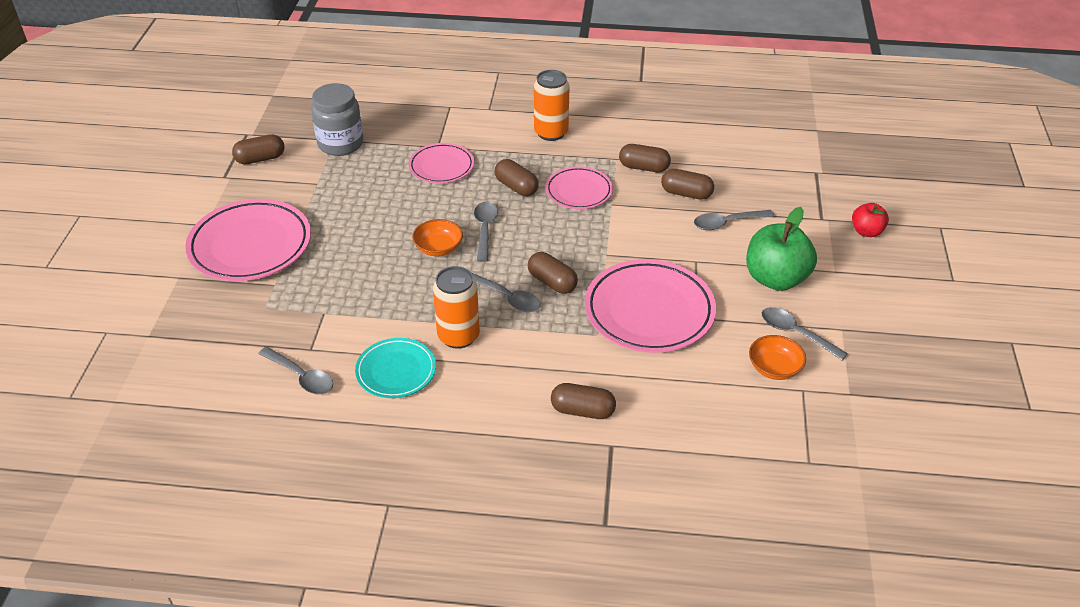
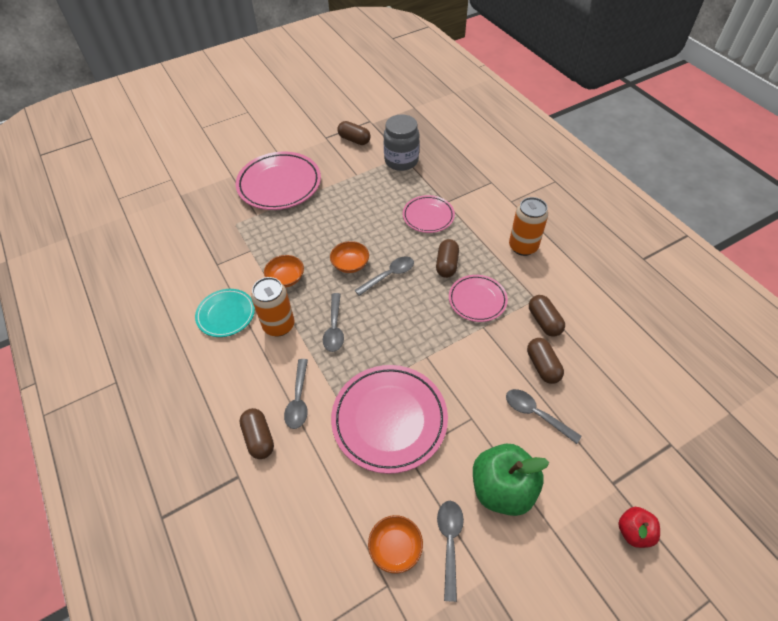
camera: 55 degrees right, 10 degrees up
grey spoon [258,347,333,394] -> grey spoon moved to [284,359,308,429]
brown capsule [528,252,578,294] -> none
none -> orange bowl [264,255,304,288]

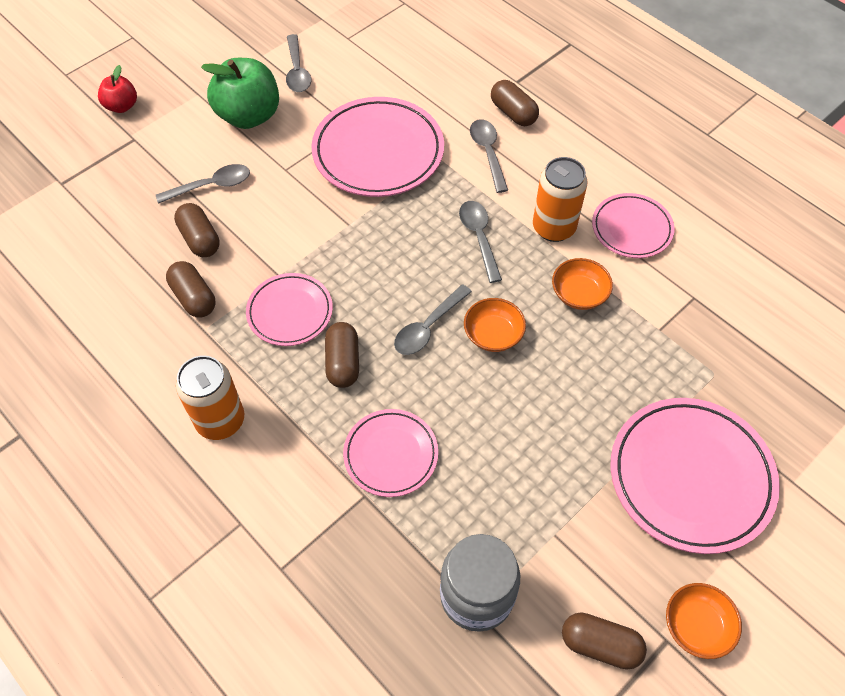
camera: 165 degrees right, 5 degrees up
turquoise plate [195,289,255,337] -> pink plate [592,193,675,258]
orange bowl [368,515,423,574] -> orange bowl moved to [666,583,742,659]
grey spoon [506,389,582,444] -> grey spoon turned 45 degrees counterclockwise [156,164,250,204]

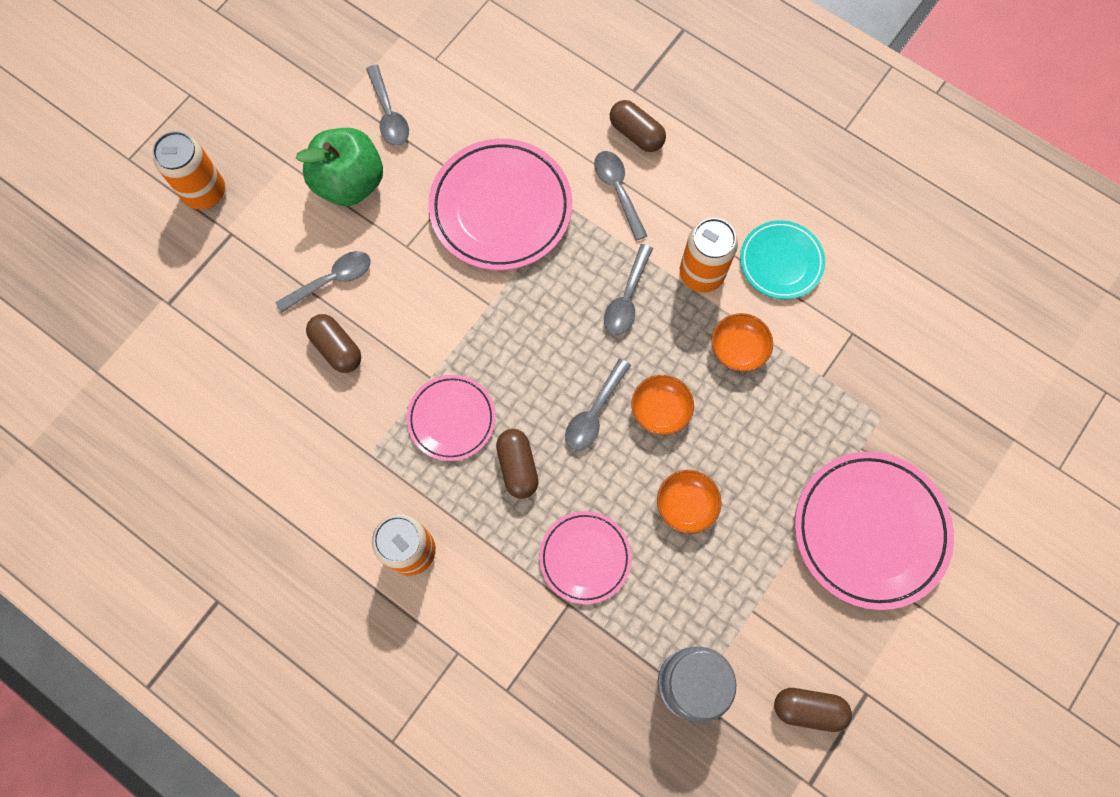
camera: 10 degrees left, 15 degrees up
red apple [98,65,137,113] -> orange can [153,131,225,209]
brown capsule [166,261,215,317] -> none
grey spoon [459,201,502,283] -> grey spoon turned 135 degrees counterclockwise [604,244,653,335]
pink plate [592,193,675,258] -> turquoise plate [740,220,825,299]
orange bowl [666,583,742,659] -> orange bowl moved to [657,470,722,534]

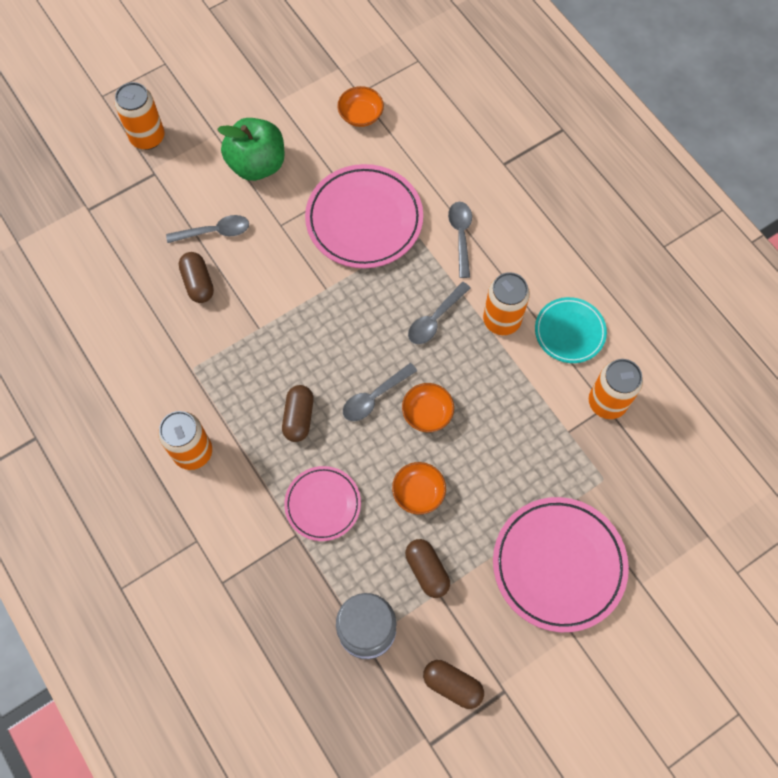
camera: 20 degrees right, 5 degrees down
grey spoon [366,65,409,146] -> none
pink plate [407,375,496,461] -> none
brown capsule [610,100,666,152] -> brown capsule moved to [405,539,450,598]
orange bowl [711,313,773,372] -> orange bowl moved to [337,86,384,127]
none -> orange can [589,359,643,419]

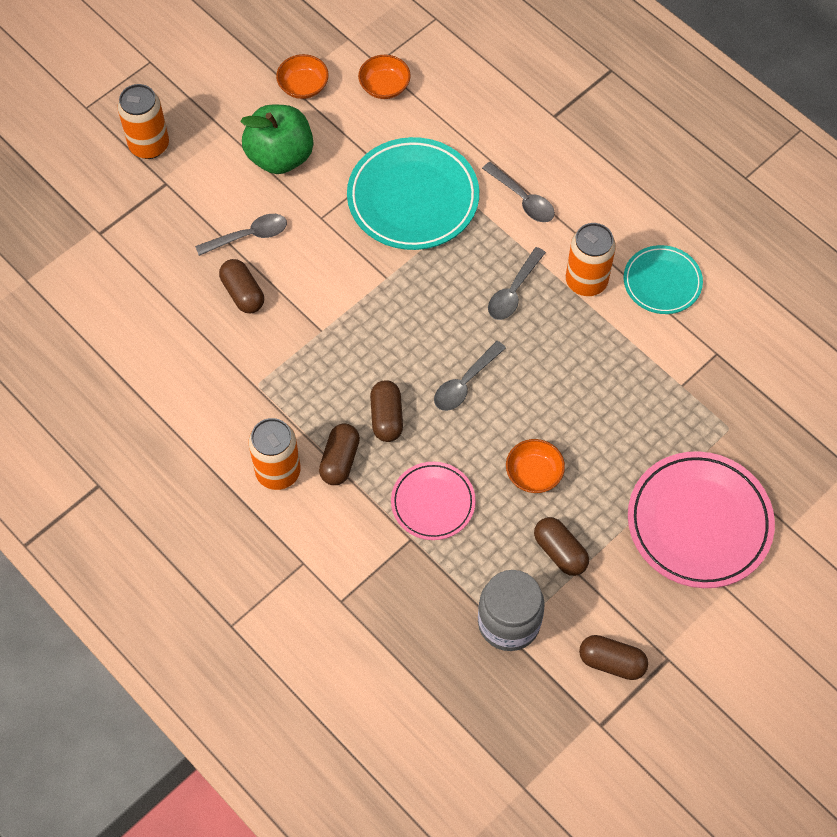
camera: 10 degrees left, 5 degrees down
pink plate [305,164,423,268] -> turquoise plate [347,137,479,250]
orange bowl [402,383,454,432] -> orange bowl moved to [276,54,329,99]
grey spoon [448,202,472,278] -> grey spoon turned 150 degrees clockwise [482,162,555,222]
orange can [589,359,643,419] -> none
none -> brown capsule [319,424,360,485]

